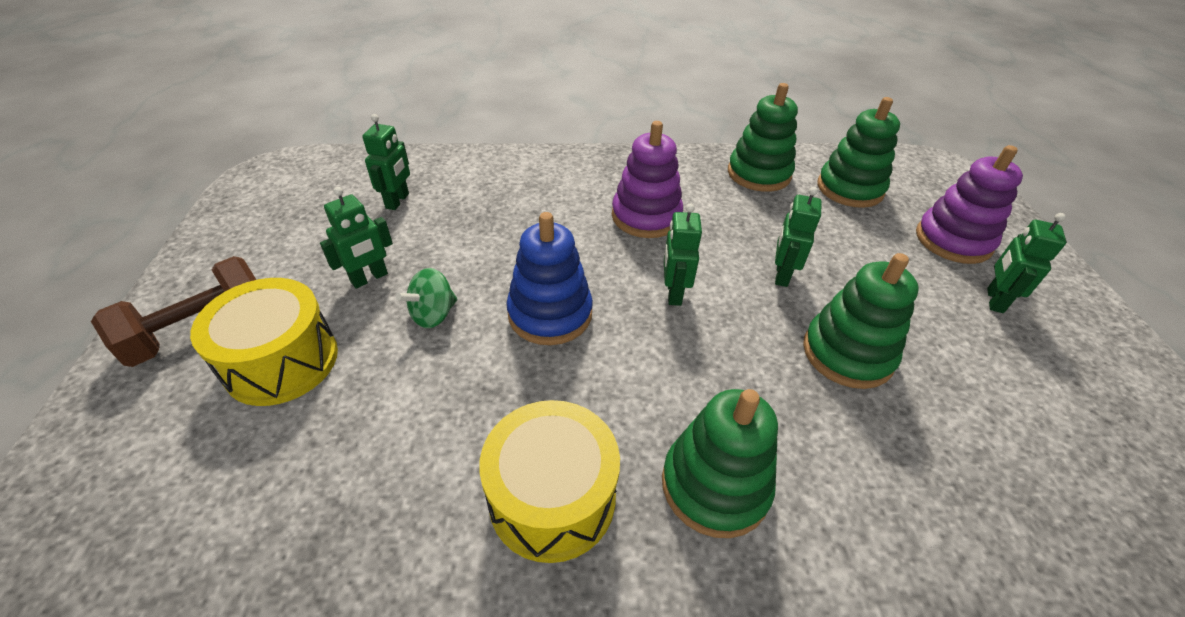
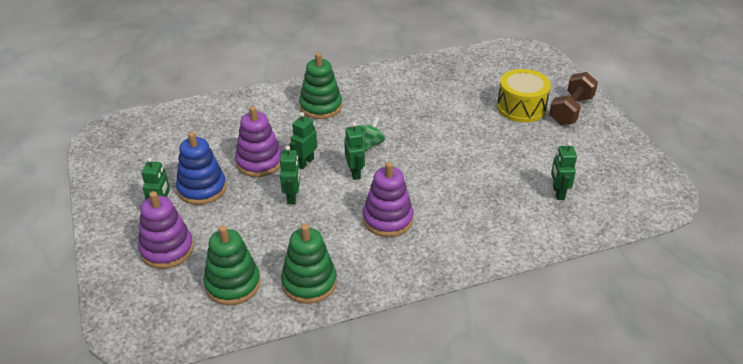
camera: 165 degrees right, 5 degrees down
green robot [320,187,393,289] -> green robot moved to [290,112,317,169]
green spinning top [396,268,457,328] -> green spinning top moved to [359,117,385,151]
yellow drum [479,400,620,563] -> none
blue stacking toy [506,212,593,345] -> blue stacking toy moved to [176,132,226,205]
green stacking toy [803,253,919,389] -> purple stacking toy [235,106,281,177]

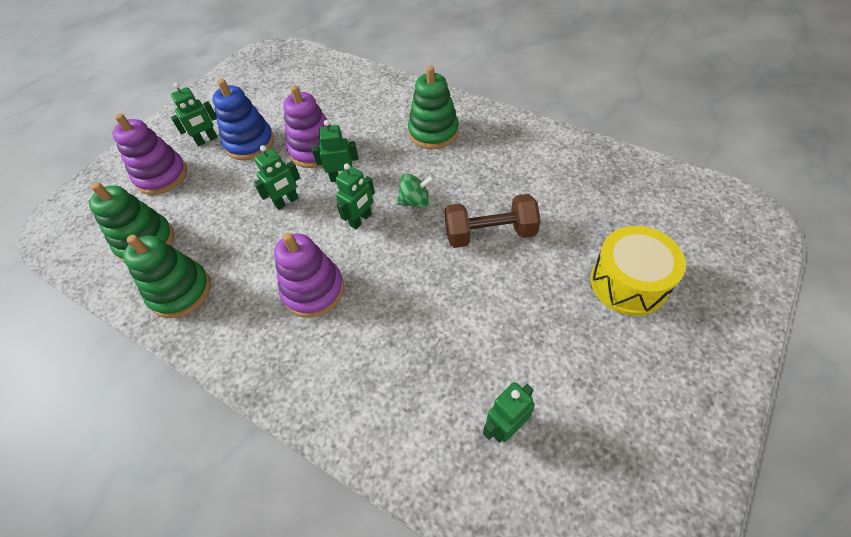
camera: 55 degrees right, 15 degrees up
brown dumbbell [549,72,598,125] -> brown dumbbell moved to [445,194,541,248]

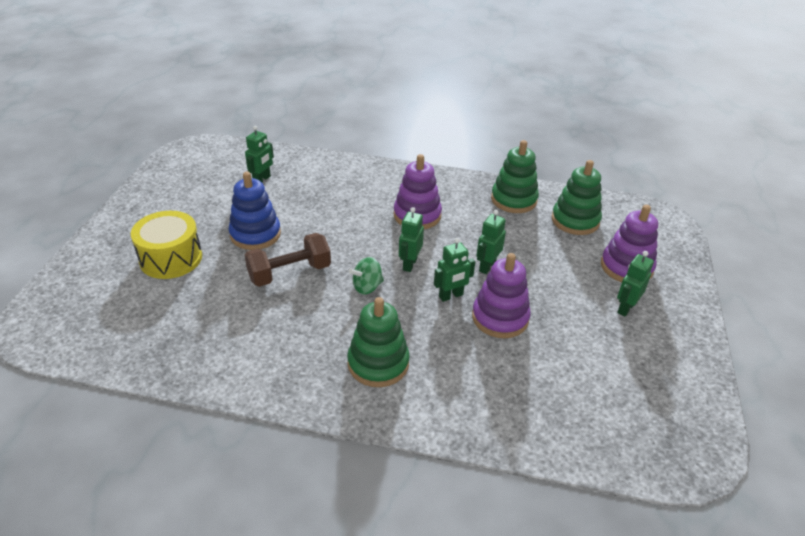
camera: 155 degrees right, 15 degrees down
blue stacking toy [213,79,274,160] -> blue stacking toy moved to [229,172,281,250]

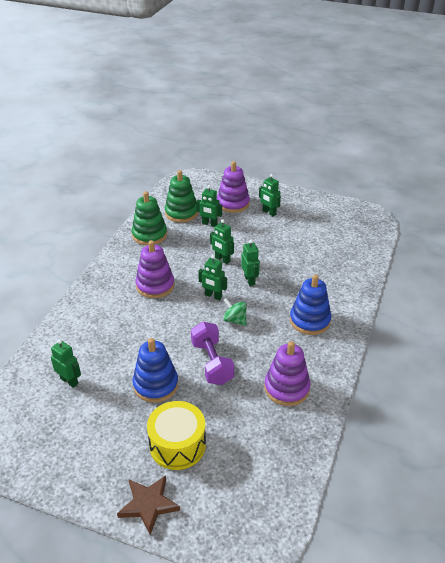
camera: 80 degrees left, 0 degrees up
brown dumbbell [245,233,331,287] -> purple dumbbell [191,322,235,385]
green stacking toy [347,297,410,387] -> blue stacking toy [290,274,332,335]
green spinning top [349,257,384,295] -> green spinning top turned 150 degrees clockwise [223,298,247,326]
purple stacking toy [472,253,531,338] -> purple stacking toy moved to [264,341,311,406]
none -> brown star [117,475,180,535]
none -> green robot [196,185,222,227]

